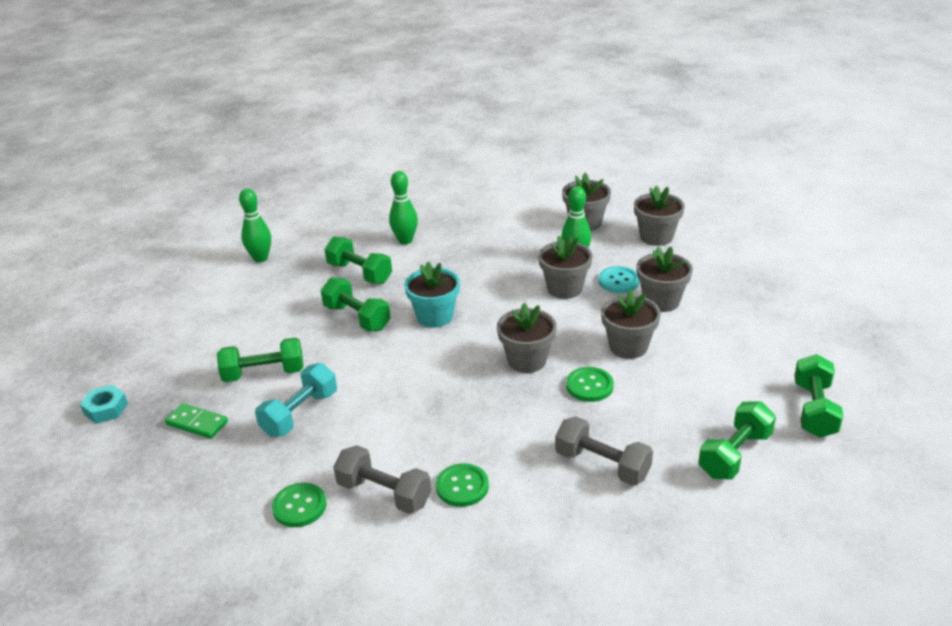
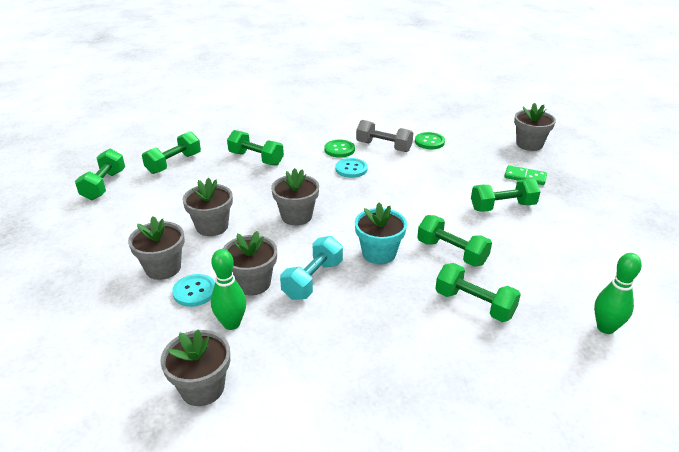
camera: 175 degrees right, 0 degrees up
turquoise nut [80,385,128,424] -> none
turquoise dumbbell [255,363,337,437] -> turquoise dumbbell moved to [280,236,343,300]
green bowling pin [389,171,418,244] -> none
grey dumbbell [555,416,653,486] -> green dumbbell [227,130,284,166]
green button [566,367,614,402] -> none
grey flower pot [634,185,685,246] -> grey flower pot moved to [514,103,556,151]
none -> turquoise button [335,158,368,178]

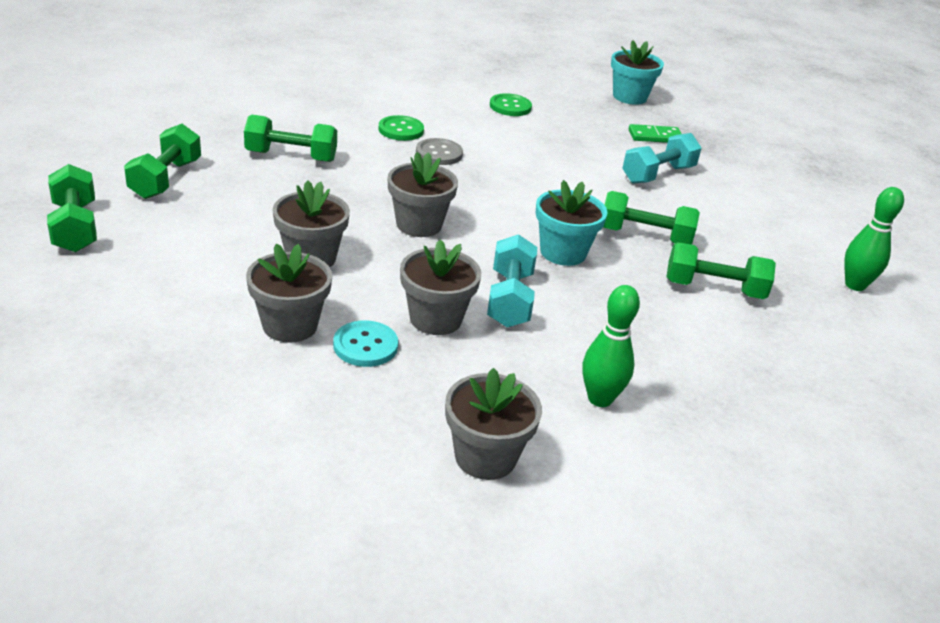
camera: 30 degrees left, 0 degrees up
green bowling pin [211,249,246,330] -> green bowling pin moved to [583,285,640,407]
turquoise button [335,158,368,178] -> grey button [416,138,463,165]
grey dumbbell [356,120,413,152] -> none
green dumbbell [471,179,541,212] -> turquoise dumbbell [622,133,701,184]
grey flower pot [514,103,556,151] -> turquoise flower pot [611,40,664,105]

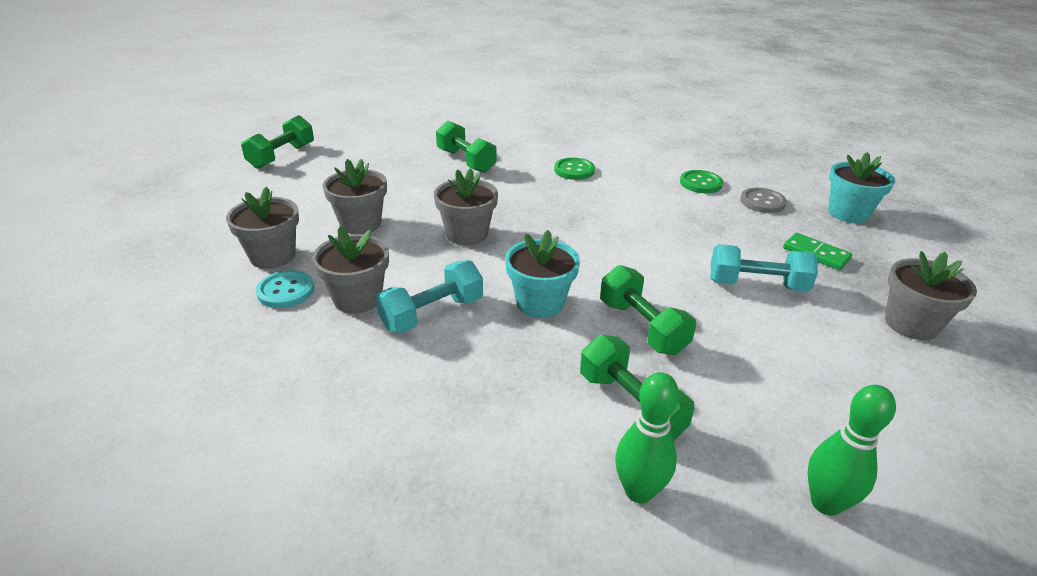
camera: 50 degrees right, 0 degrees up
green dumbbell [124,124,201,199] -> none
grey button [416,138,463,165] -> grey button moved to [740,188,787,213]
grey flower pot [445,368,542,480] -> grey flower pot moved to [885,251,977,340]
green bowling pin [583,285,640,407] -> green bowling pin moved to [615,372,679,503]

